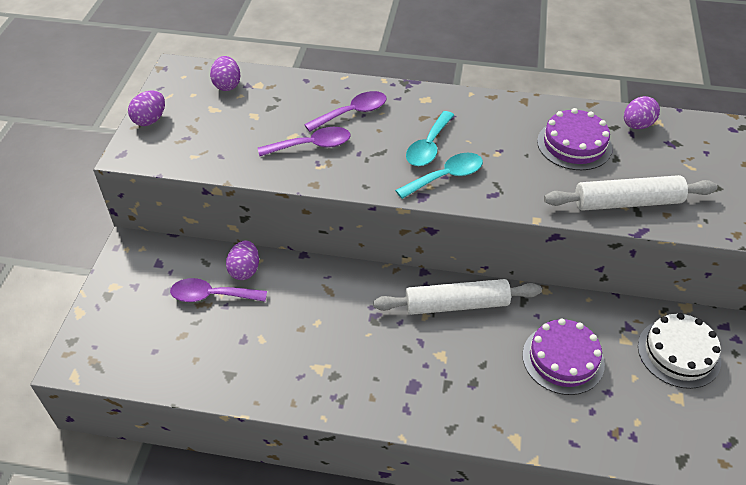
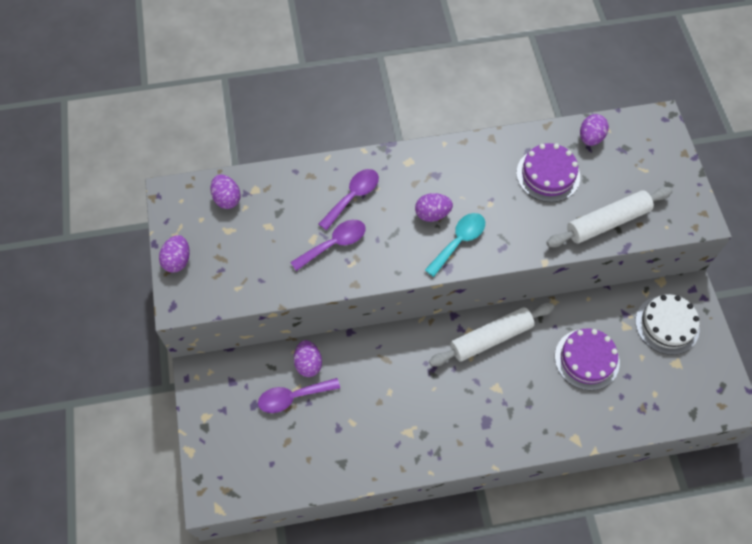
camera: 20 degrees left, 15 degrees up
turquoise spoon [406,111,454,166] -> purple egg [415,193,453,222]

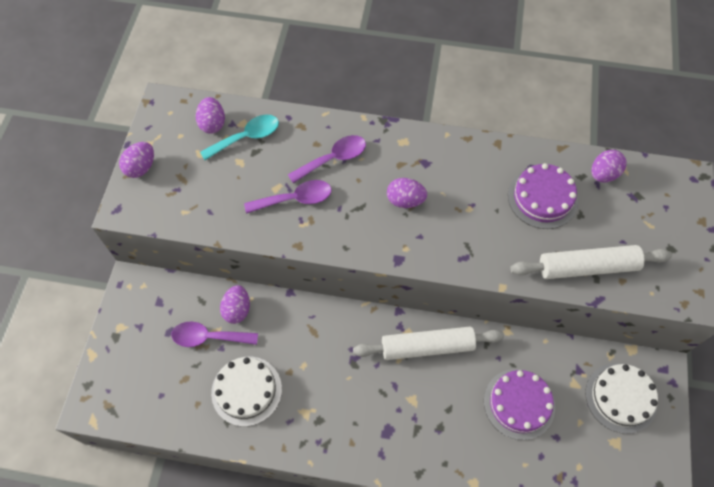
camera: 20 degrees right, 0 degrees up
turquoise spoon [425,213,485,277] -> turquoise spoon moved to [200,114,279,160]
none -> white cake [211,357,282,426]

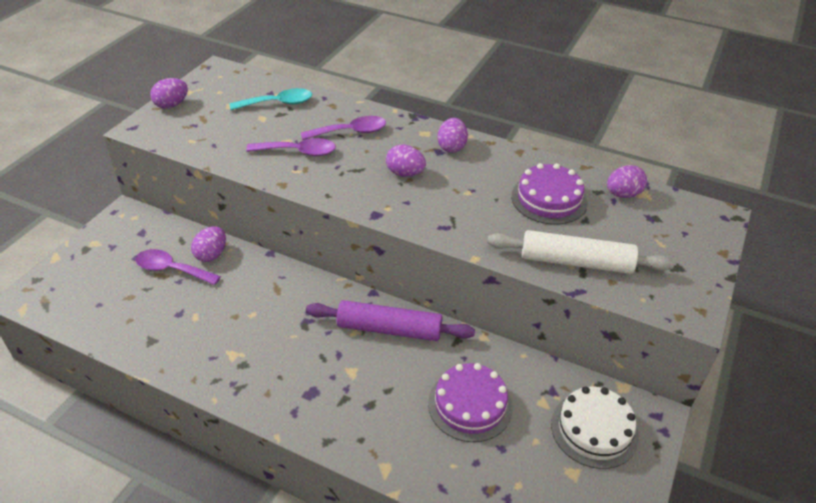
camera: 15 degrees right, 20 degrees down
purple egg [196,97,225,134] -> purple egg moved to [437,118,468,153]
white cake [211,357,282,426] -> none
white rolling pin [353,327,504,360] -> purple rolling pin [306,300,475,341]

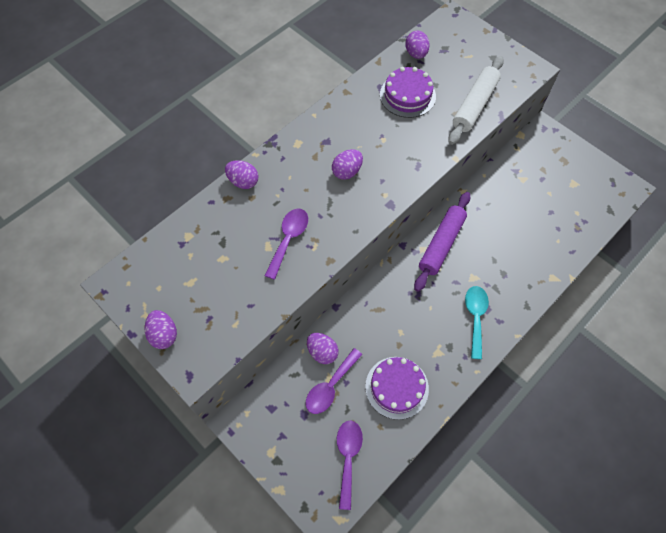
camera: 70 degrees left, 20 degrees up
turquoise spoon [229,88,312,110] -> turquoise spoon moved to [465,286,489,359]
purple spoon [301,116,386,140] -> purple spoon moved to [337,421,363,510]
purple cake [428,363,513,442] -> purple cake moved to [365,357,429,420]
purple egg [437,118,468,153] -> purple egg moved to [225,160,259,189]
white cake [551,386,639,469] -> none

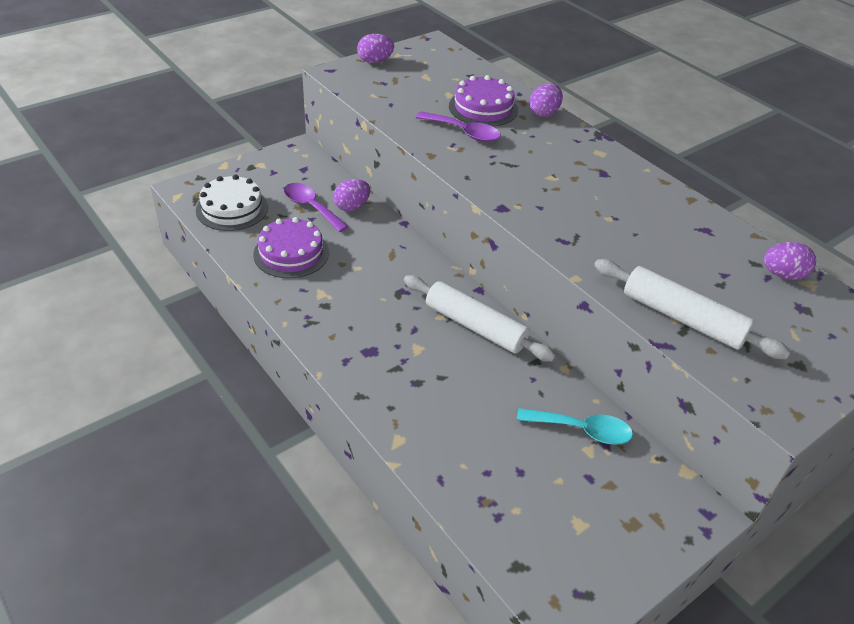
camera: 95 degrees right, 20 degrees down
purple egg [332,149,363,180] -> none
purple spoon [337,421,363,510] -> white cake [196,175,268,231]
purple cake [380,67,436,118] -> purple cake moved to [449,75,518,127]
purple rolling pin [414,192,470,292] -> white rolling pin [404,275,556,362]
turquoise spoon [465,286,489,359] -> turquoise spoon moved to [517,408,633,445]

